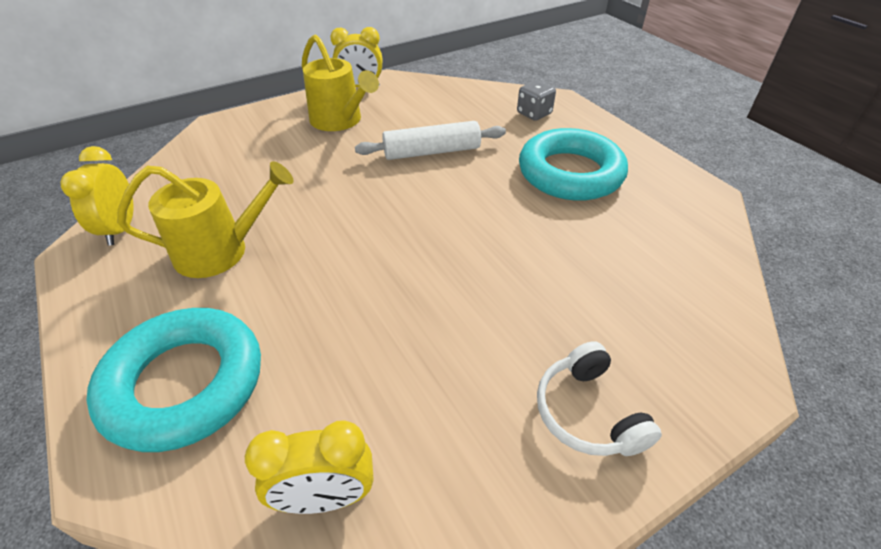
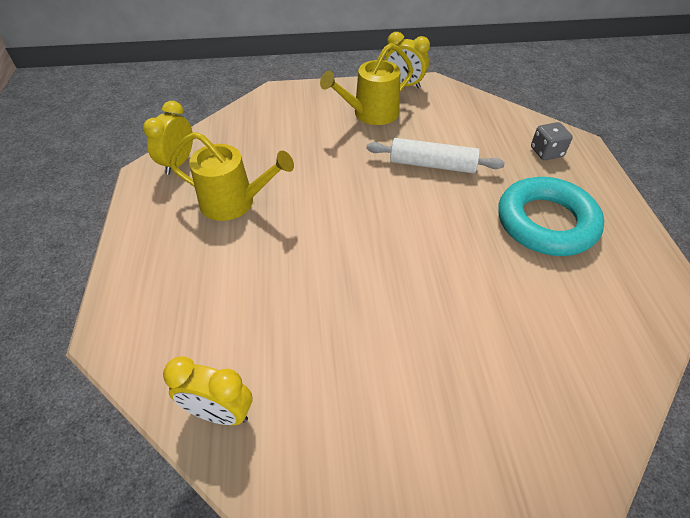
camera: 25 degrees right, 5 degrees up
turquoise ring [86,308,261,452] -> none
yellow watering can [302,35,379,131] -> yellow watering can turned 75 degrees clockwise [320,43,413,125]
white headphones [537,341,662,456] -> none

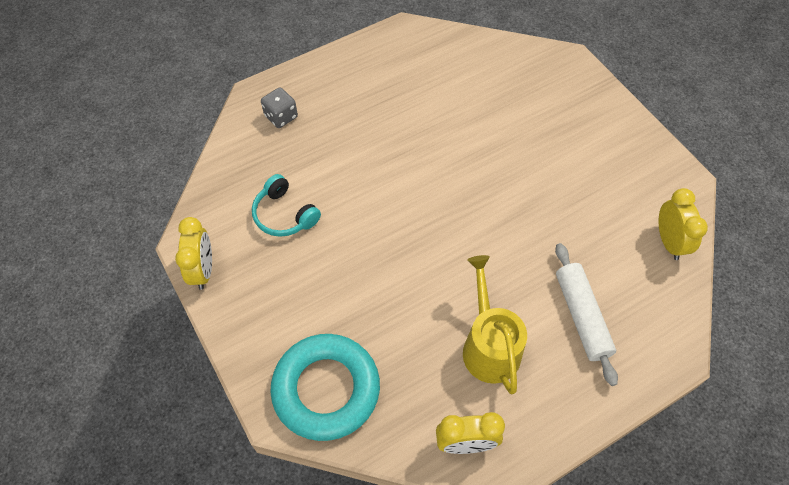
camera: 115 degrees left, 10 degrees up
yellow watering can [320,43,413,125] -> none
white rolling pin [366,138,505,173] -> white rolling pin moved to [555,243,618,386]
turquoise ring [498,177,604,256] -> turquoise ring moved to [270,334,380,441]
none -> turquoise headphones [252,174,321,237]

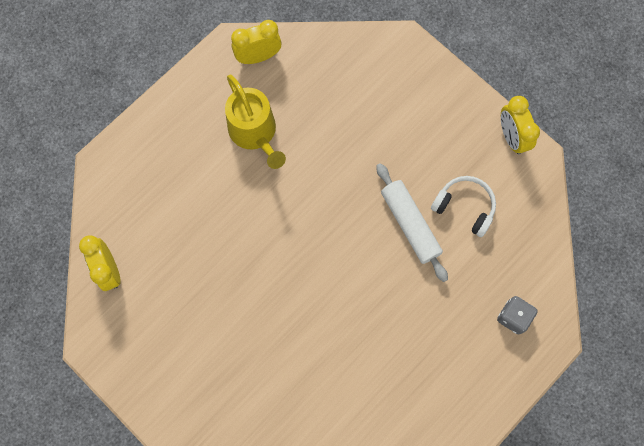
camera: 165 degrees right, 15 degrees up
turquoise headphones [252,174,321,237] -> white headphones [431,176,496,237]
turquoise ring [270,334,380,441] -> none
white rolling pin [555,243,618,386] -> white rolling pin moved to [376,163,448,282]

